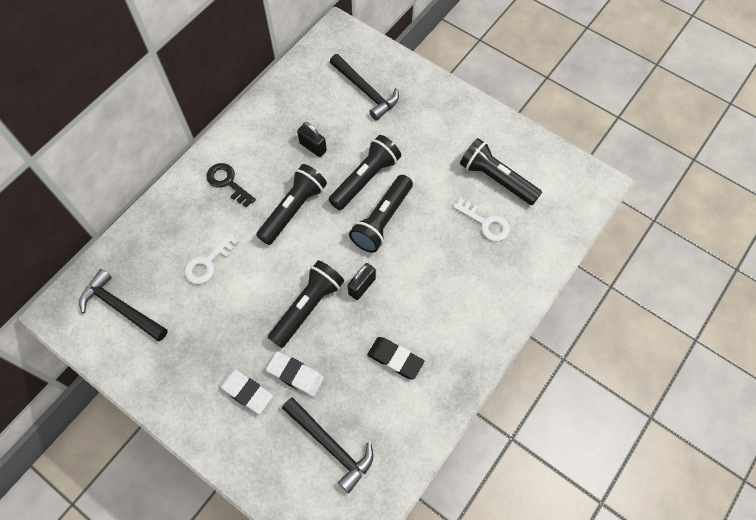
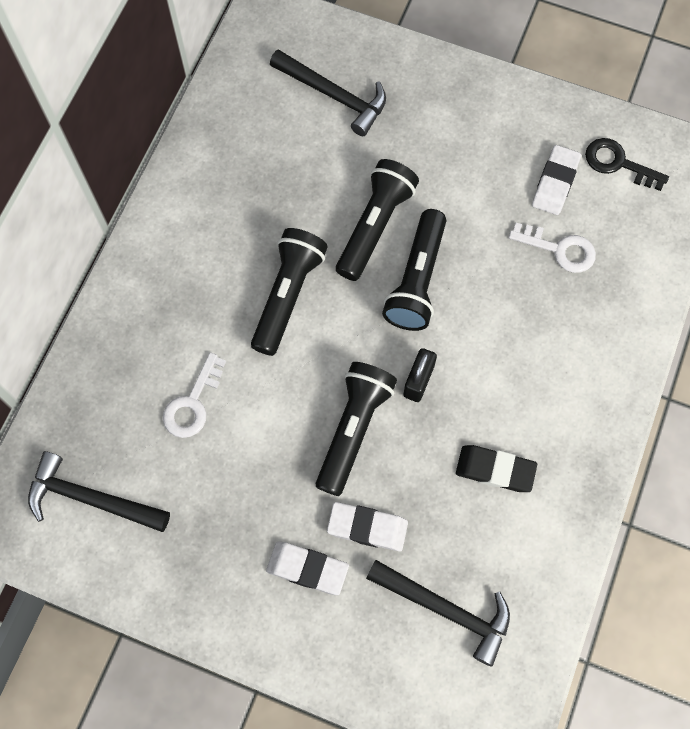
camera: 15 degrees left, 5 degrees up
black key [206,163,256,207] -> black key moved to [585,138,669,191]
black padlock [297,122,327,157] -> none
black flashlight [460,138,542,205] -> white eraser [532,145,581,215]

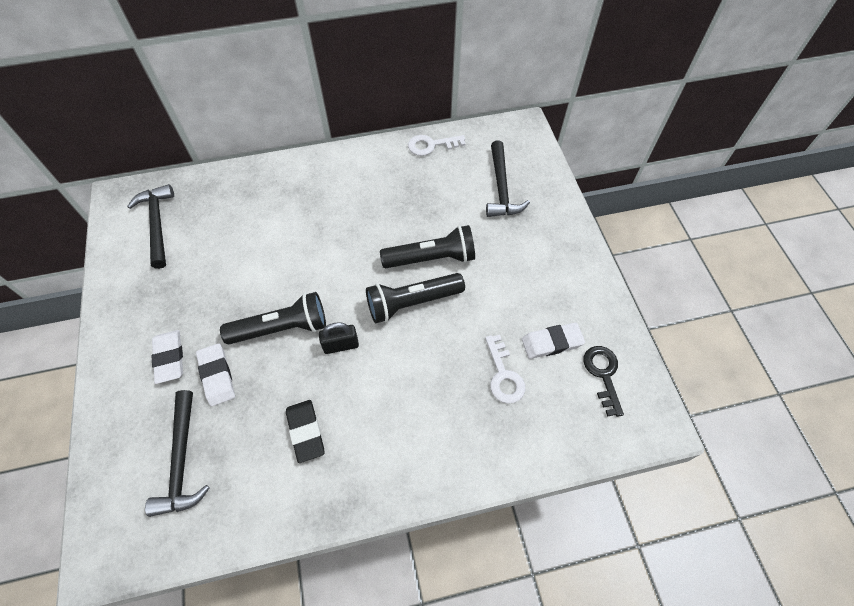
camera: 55 degrees right, 10 degrees down
white key [163,352,226,438] -> white key moved to [408,135,466,156]
black flashlight [251,228,328,356] -> none

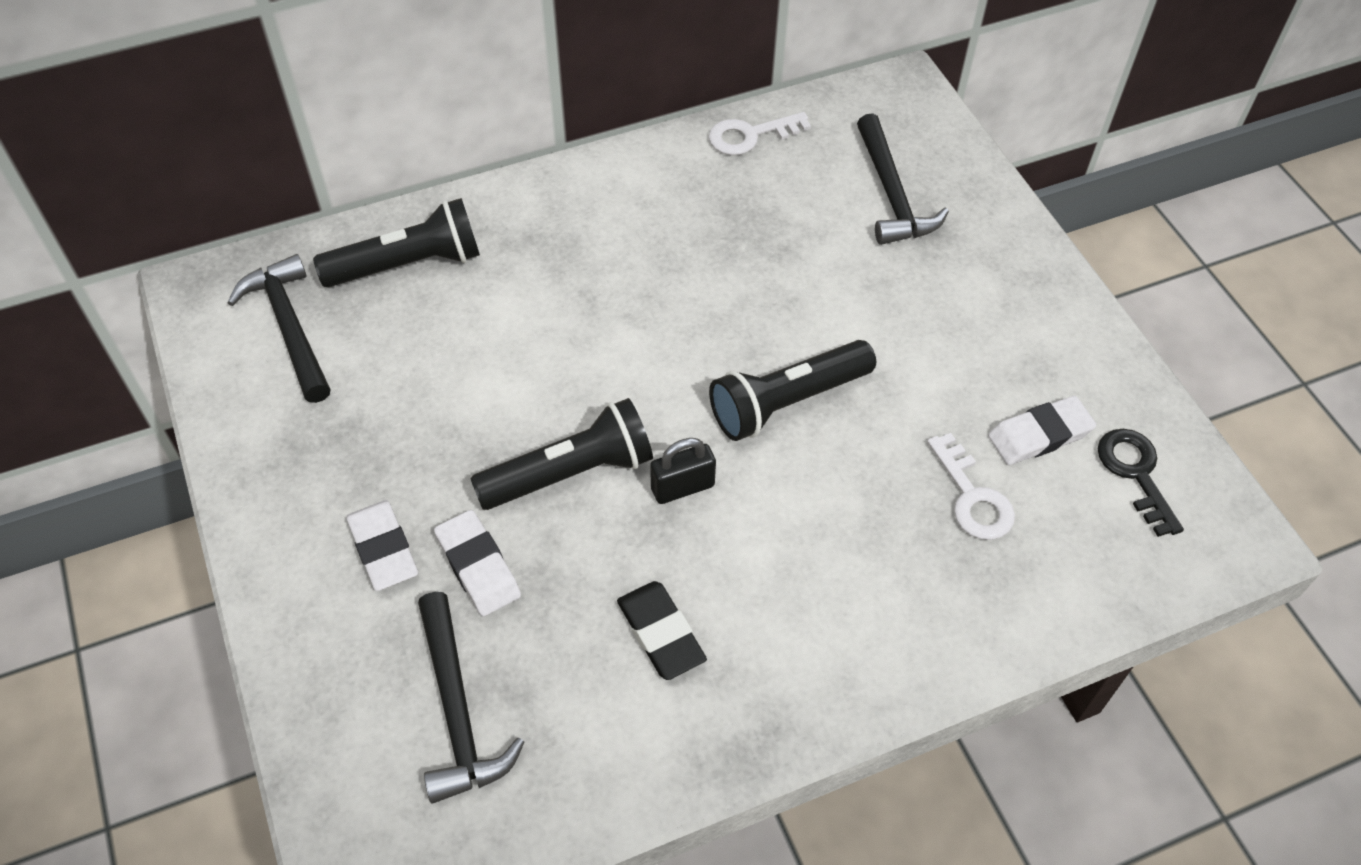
camera: 10 degrees left, 5 degrees down
black flashlight [380,225,475,268] -> black flashlight moved to [313,198,480,287]

